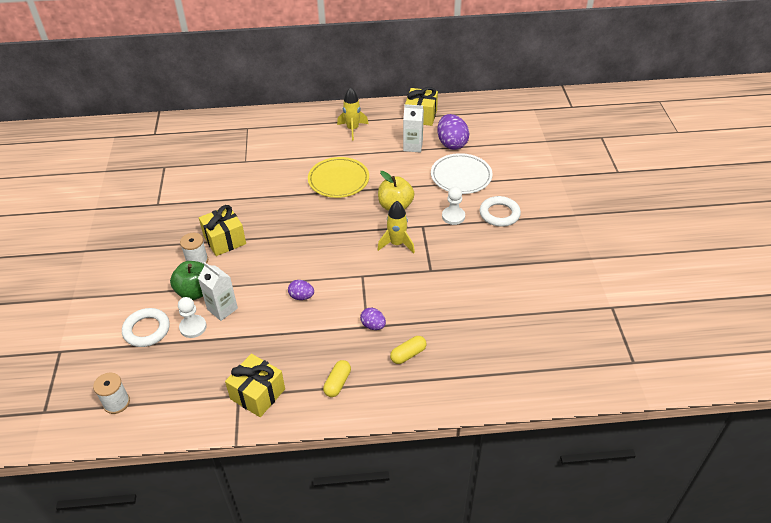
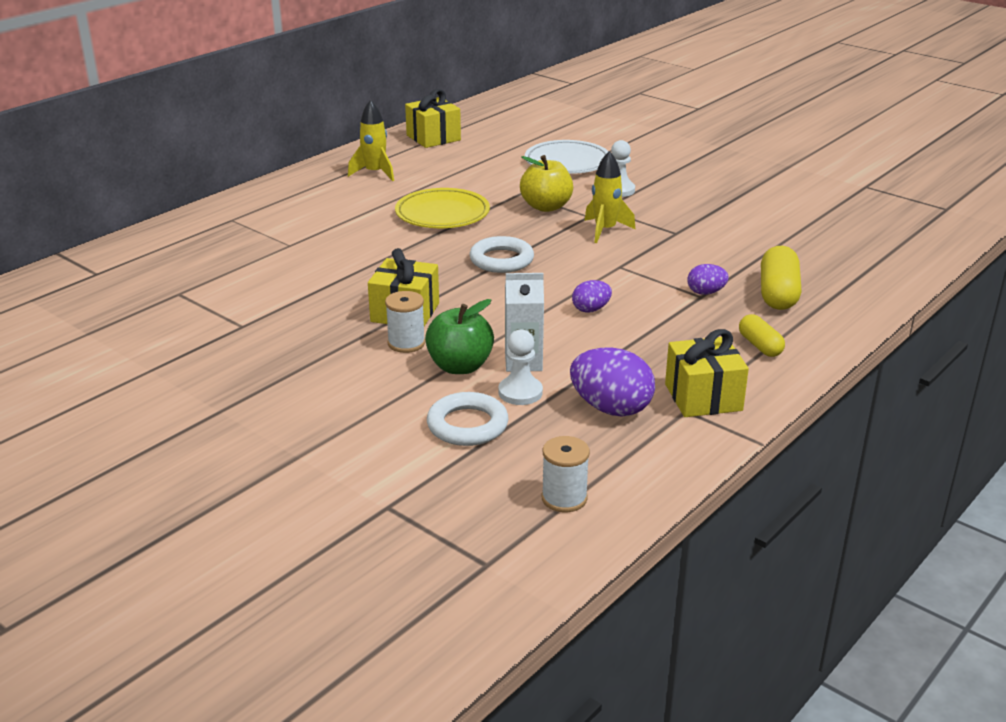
camera: 45 degrees left, 15 degrees down
yellow capsule [390,336,427,364] -> yellow capsule [761,246,801,310], size x1.64
white carton [403,104,424,153] -> none
purple egg [437,114,469,150] -> purple egg moved to [570,347,655,417]
white ring [480,196,521,227] -> white ring moved to [470,236,534,273]

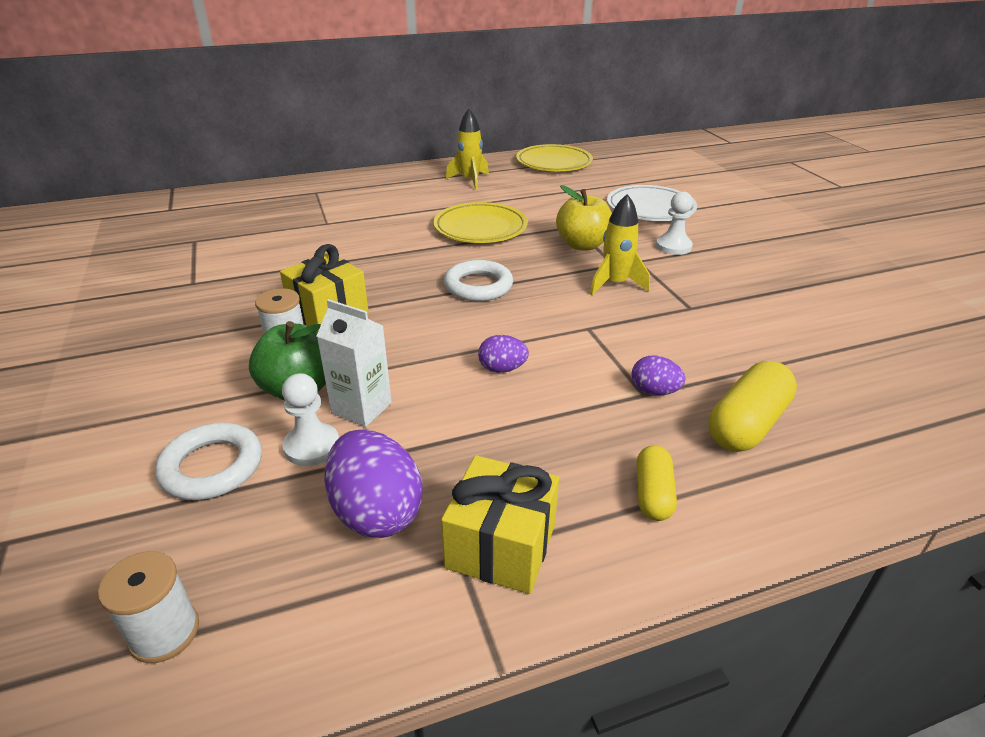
camera: 30 degrees right, 5 degrees up
yellow gift [405,89,461,148] -> yellow plate [516,144,593,171]

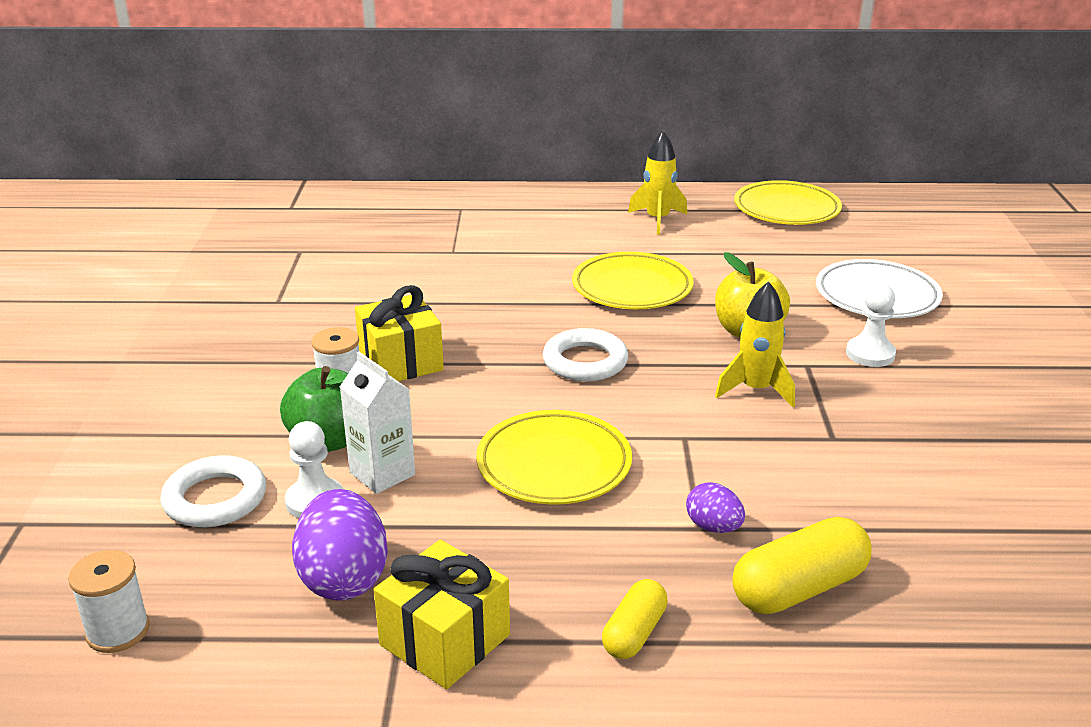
camera: 20 degrees right, 5 degrees down
purple egg [478,335,529,373] -> yellow plate [476,410,632,505]

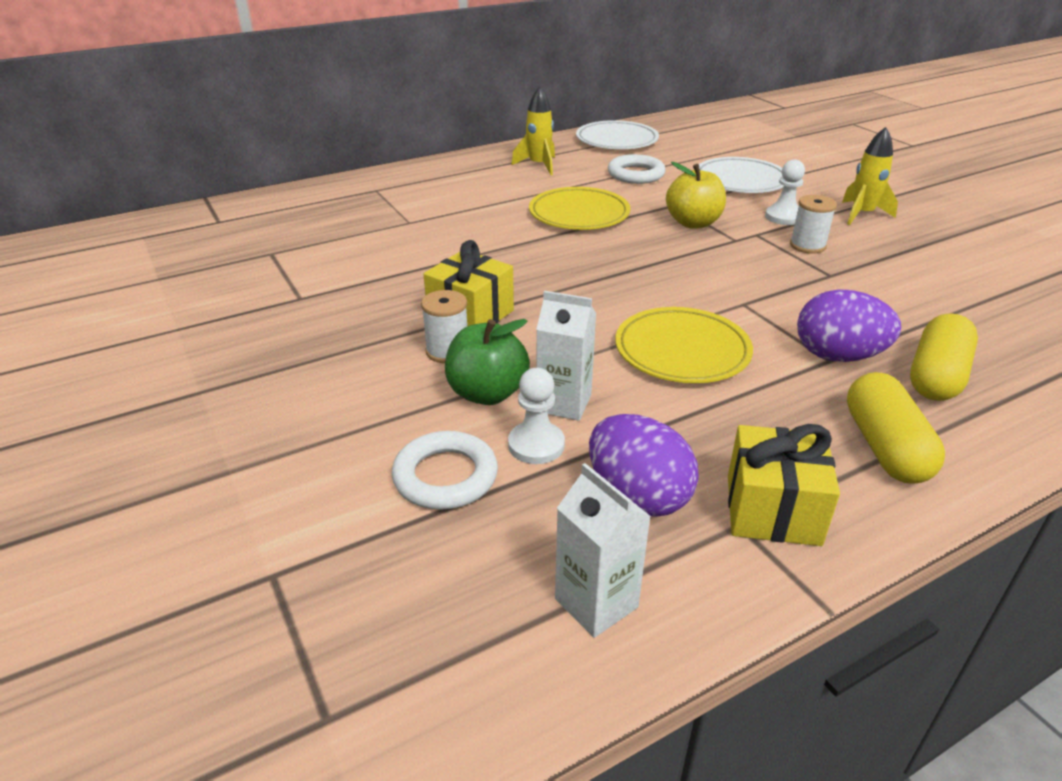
camera: 30 degrees left, 5 degrees up
white spool [68,550,150,653] -> white spool moved to [790,195,837,254]
white ring [543,328,628,381] -> white ring moved to [608,154,666,184]
yellow capsule [602,579,668,659] -> yellow capsule [847,372,945,484], size x1.64
purple egg [686,482,745,533] -> purple egg [797,289,901,362], size x1.82
yellow rocket [715,281,795,407] -> yellow rocket moved to [842,127,898,225]
yellow plate [734,180,842,225] -> white plate [576,120,659,149]
none -> white carton [555,463,651,638]

